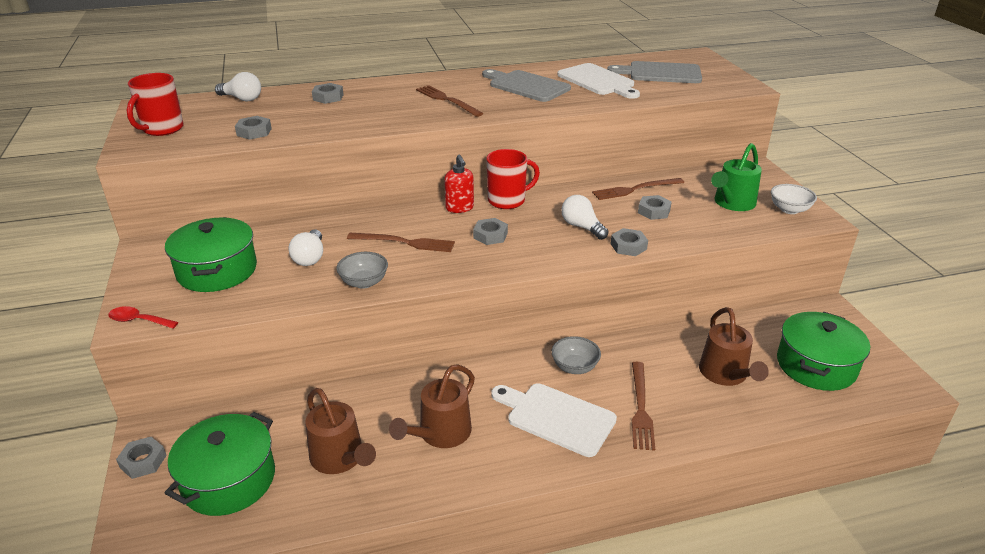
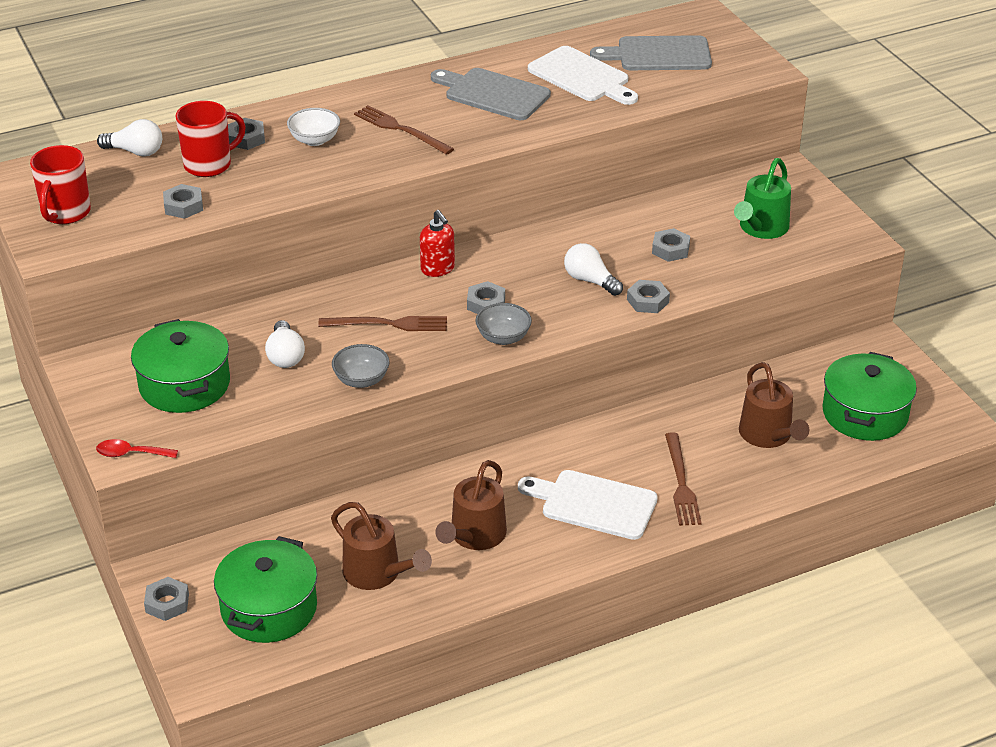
camera: 10 degrees left, 5 degrees up
red mug [486,149,540,209] -> red mug moved to [175,101,246,177]
grey bowl [551,336,601,374] -> grey bowl moved to [475,303,532,345]
brown fork [592,178,684,200] -> none
white bowl [771,184,817,214] -> white bowl moved to [287,108,340,146]

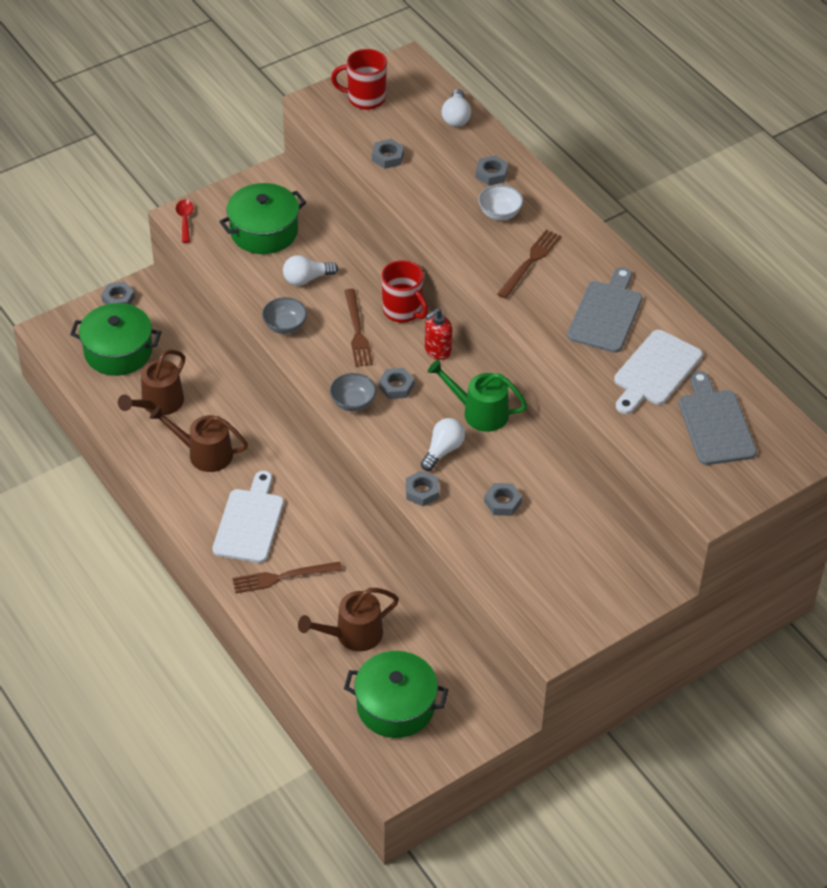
camera: 80 degrees right, 10 degrees up
red mug [175,101,246,177] -> red mug moved to [381,260,428,323]
green watering can [734,158,791,239] -> green watering can moved to [428,360,527,432]

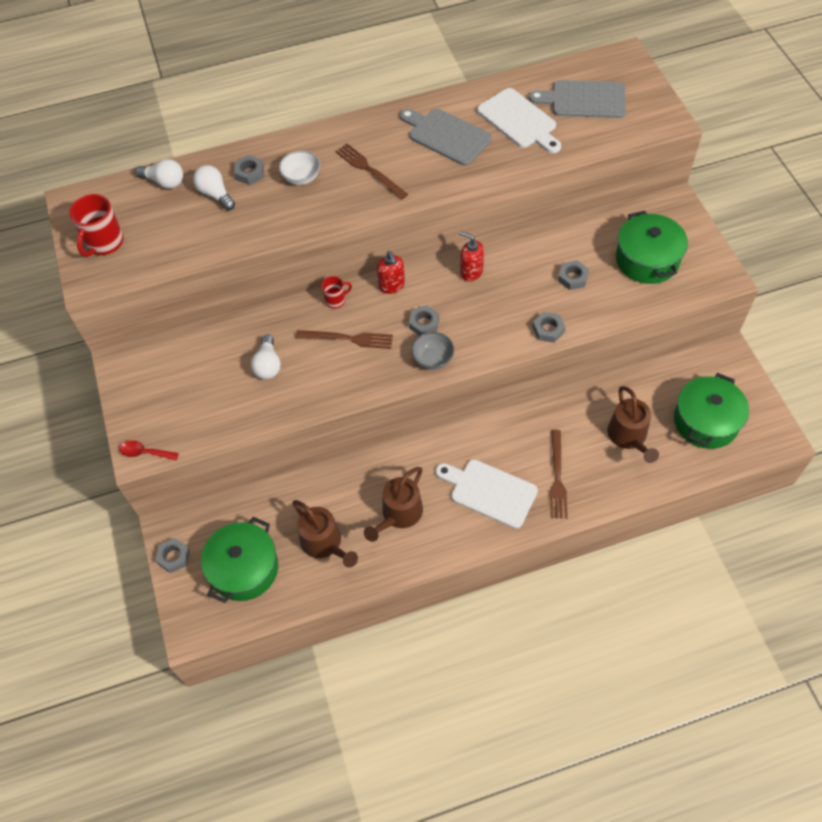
camera: 70 degrees left, 10 degrees up
green pot [219,183,307,254] -> green pot moved to [616,211,688,284]
grey bowl [262,297,307,334] -> none
grey nut [372,139,404,169] -> none
red mug [381,260,428,323] -> red mug [321,276,352,309], size x0.58
white light bulb [421,418,465,471] -> white light bulb moved to [193,165,235,210]
green watering can [428,360,527,432] -> red soap dispenser [459,231,484,282]

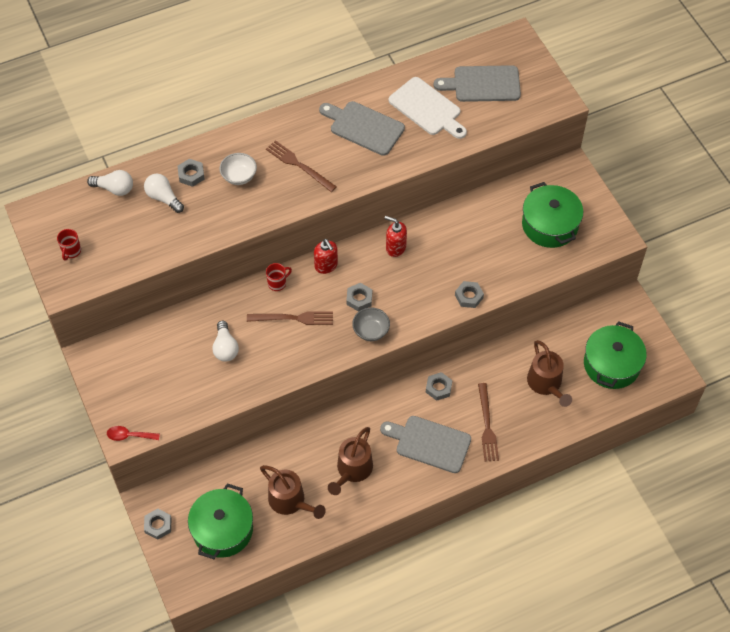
camera: 10 degrees left, 0 degrees up
red mug [69,194,124,257] -> red mug [57,229,81,261], size x0.58
white cutting board [436,459,538,529] -> grey cutting board [380,416,471,473]
grey nut [558,260,589,290] -> grey nut moved to [426,372,452,401]

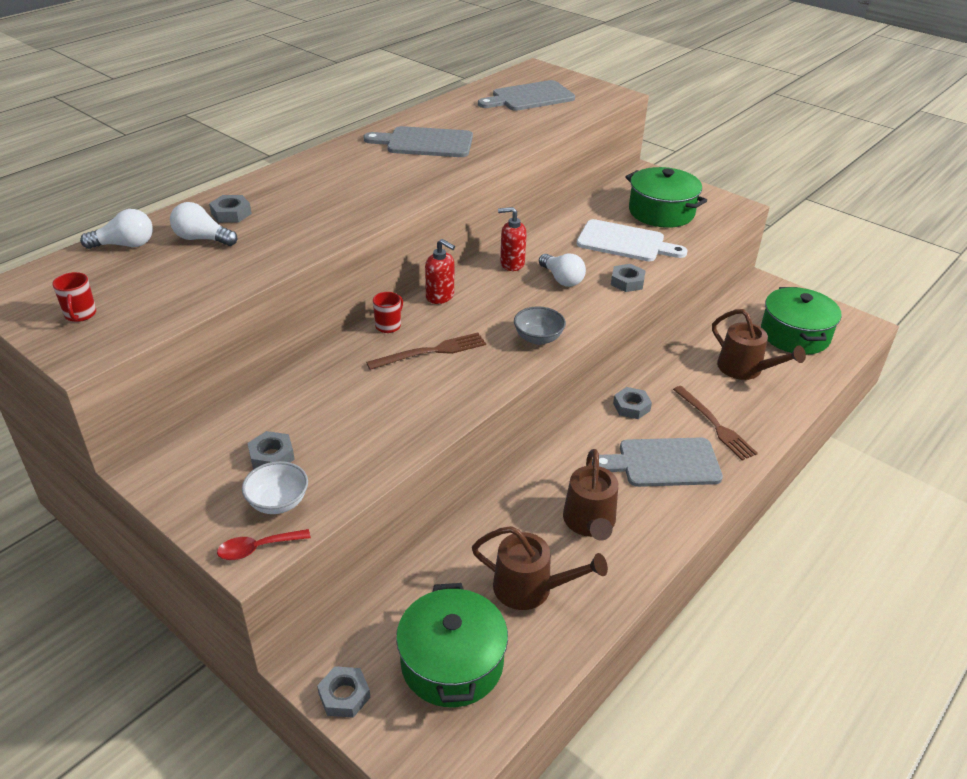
camera: 25 degrees left, 20 degrees down
white light bulb [212,321,239,362] -> white light bulb moved to [539,254,586,287]
white bowl [220,153,257,185] -> white bowl moved to [242,461,308,514]
brown fork [266,140,337,192] -> none
grey nut [346,283,372,312] -> grey nut moved to [247,431,295,469]
white cutting board [389,77,467,139] -> white cutting board moved to [576,219,687,261]

